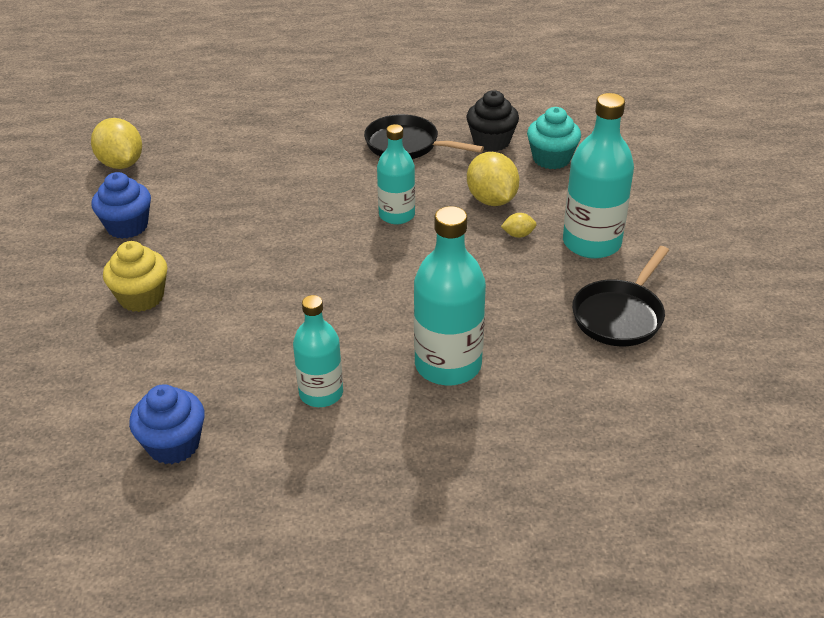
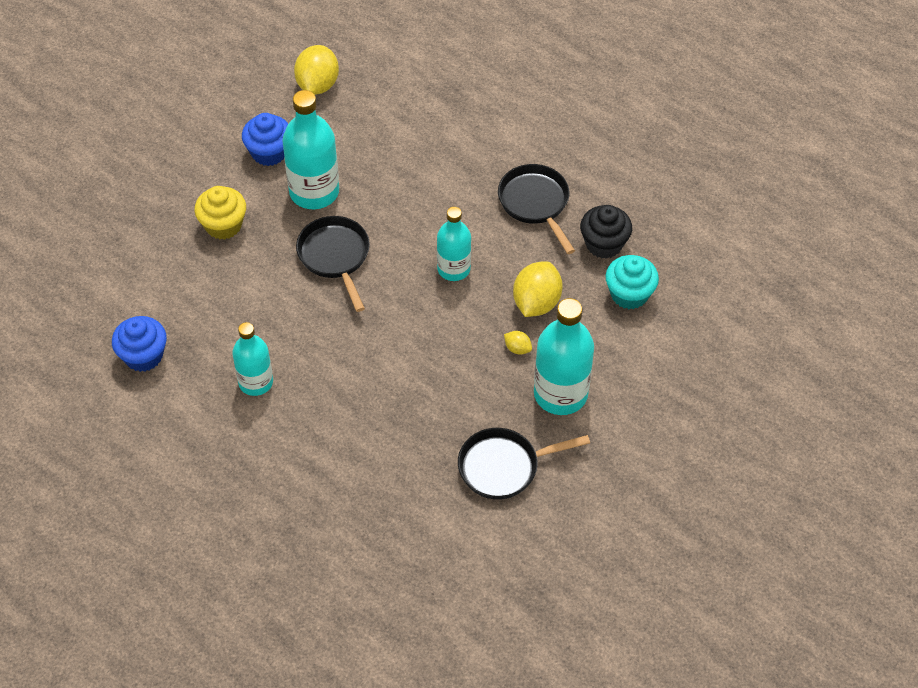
camera: 40 degrees right, 15 degrees up
turquoise bottle [414,206,486,385] -> turquoise bottle moved to [282,90,339,209]
none -> black pan [296,216,370,312]

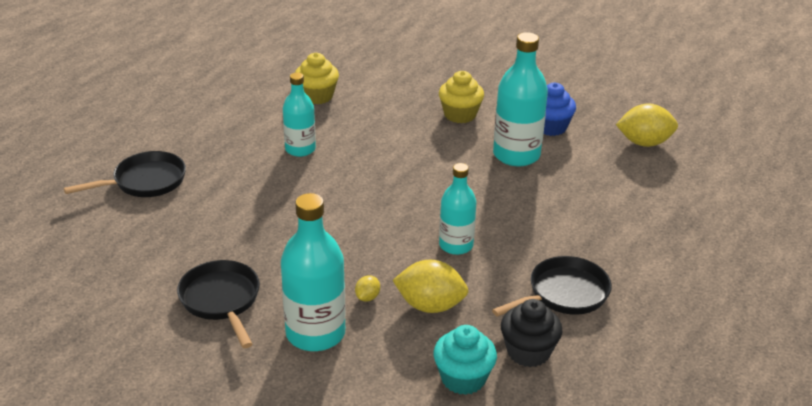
camera: 80 degrees right, 20 degrees down
blue cupcake [112,316,167,372] -> yellow cupcake [295,53,339,104]
black pan [296,216,370,312] -> black pan moved to [64,151,186,197]

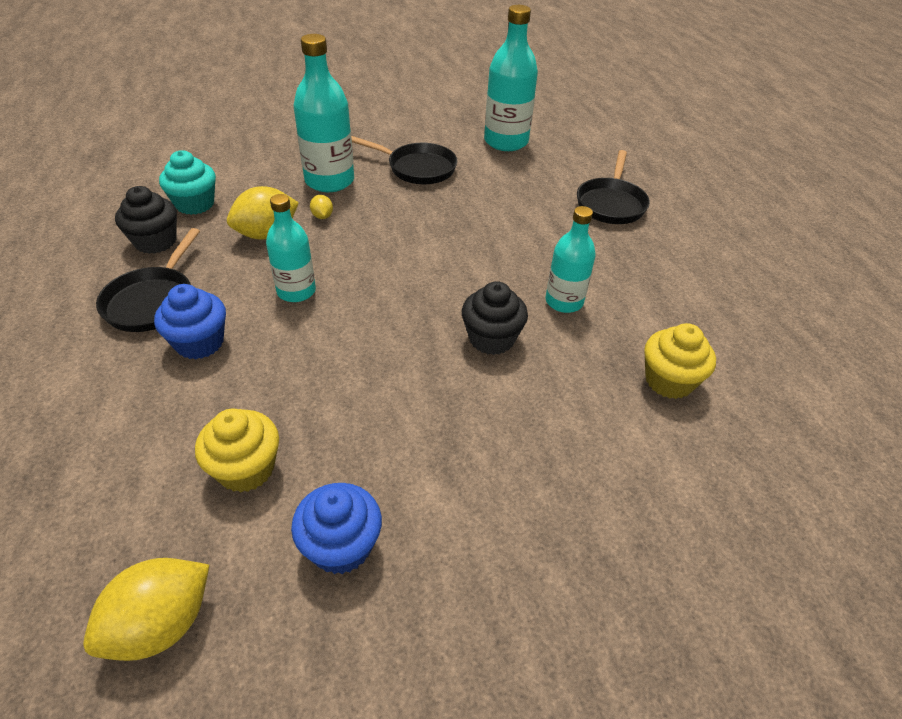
camera: 135 degrees right, 10 degrees up
yellow cupcake [439,71,484,123] -> yellow cupcake moved to [195,408,279,493]
turquoise bottle [493,32,548,167] -> turquoise bottle moved to [484,5,538,151]
none -> blue cupcake [154,284,226,359]
none -> black cupcake [462,281,528,355]

